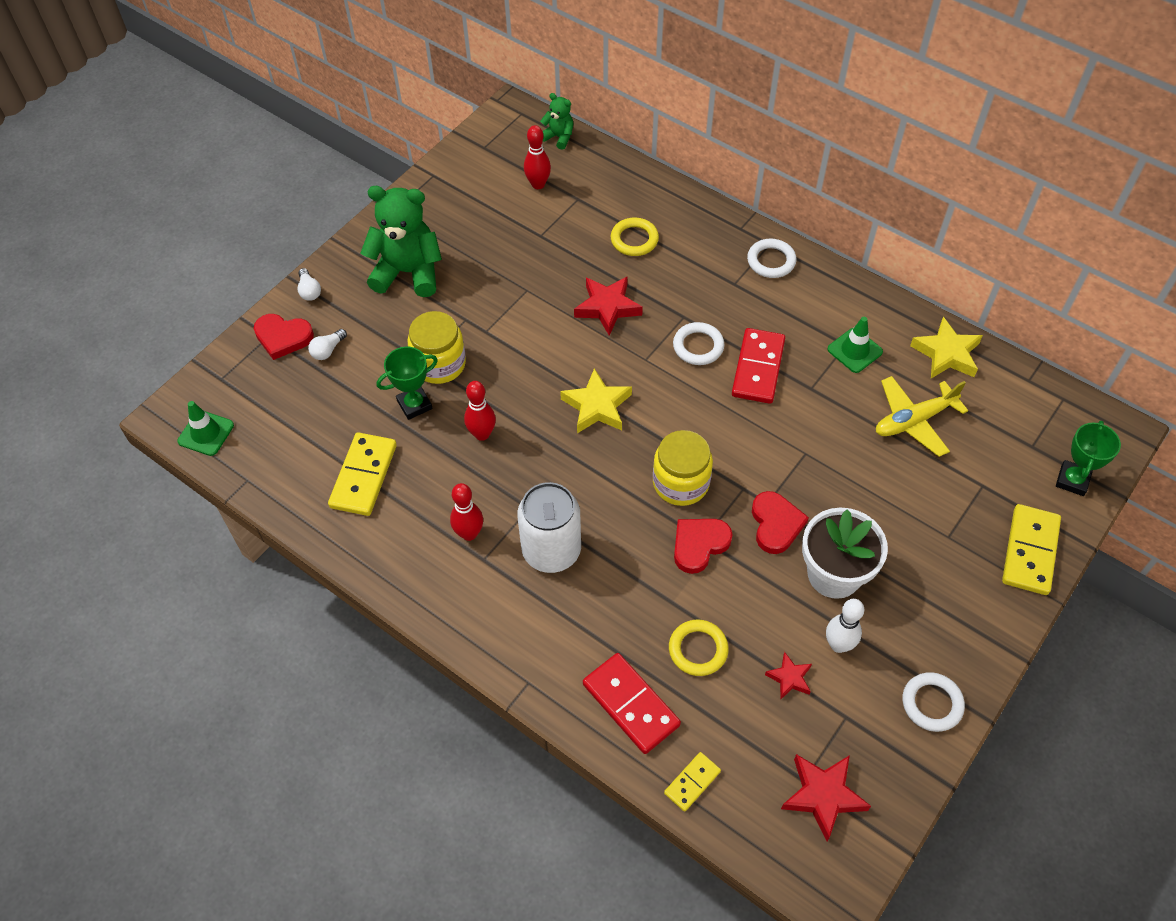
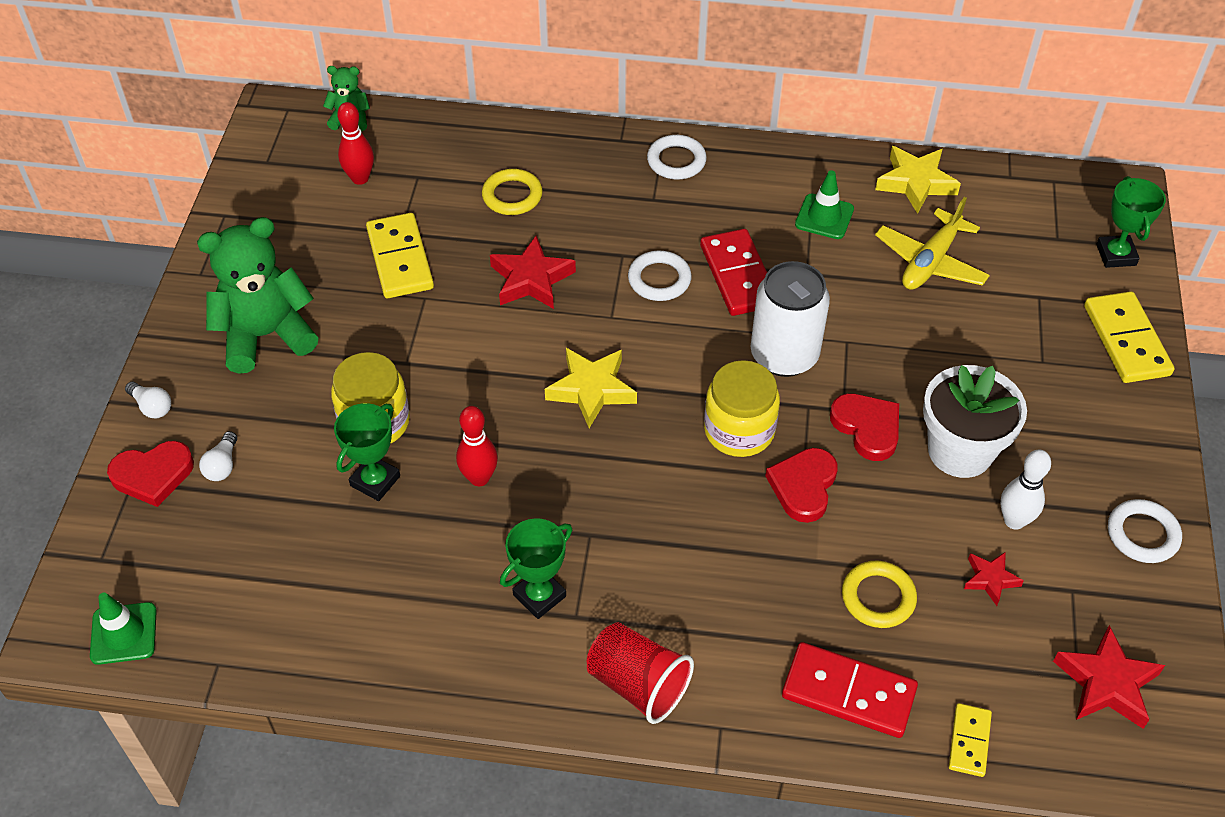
camera: 30 degrees left, 5 degrees down
yellow domino [328,432,397,516] -> yellow domino moved to [366,213,434,298]
red bowling pin [450,483,483,541] -> green trophy [500,518,572,619]
white can [517,482,581,573] -> white can moved to [750,261,830,377]
none -> red cup [587,622,694,724]

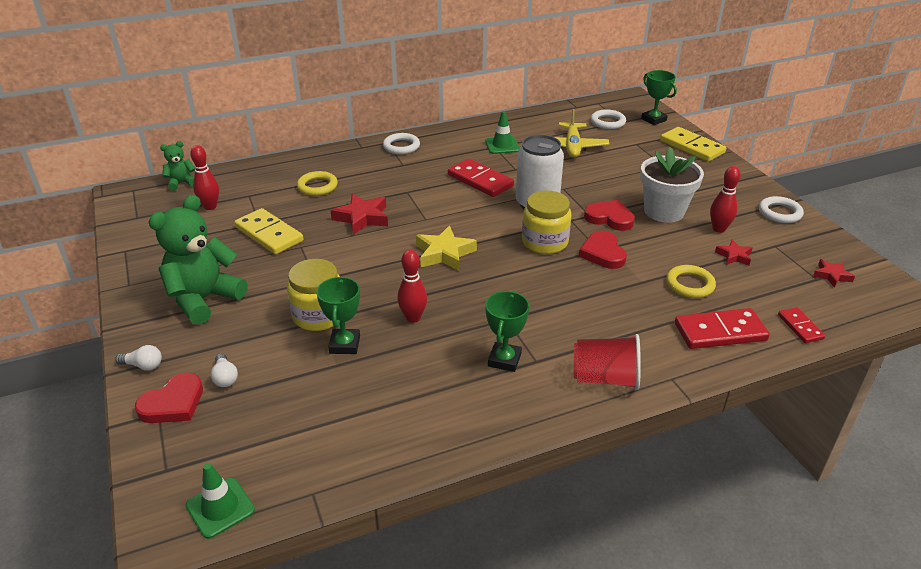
camera: 30 degrees left, 15 degrees down
white ring [628,251,692,301] -> white ring moved to [591,109,626,129]
yellow star [875,146,961,214] -> none
yellow domino [949,703,992,777] -> red domino [778,307,825,343]
white bowling pin [1000,450,1051,530] -> red bowling pin [710,166,741,233]
red star [1053,625,1165,729] -> red star [813,259,855,288], size x0.58

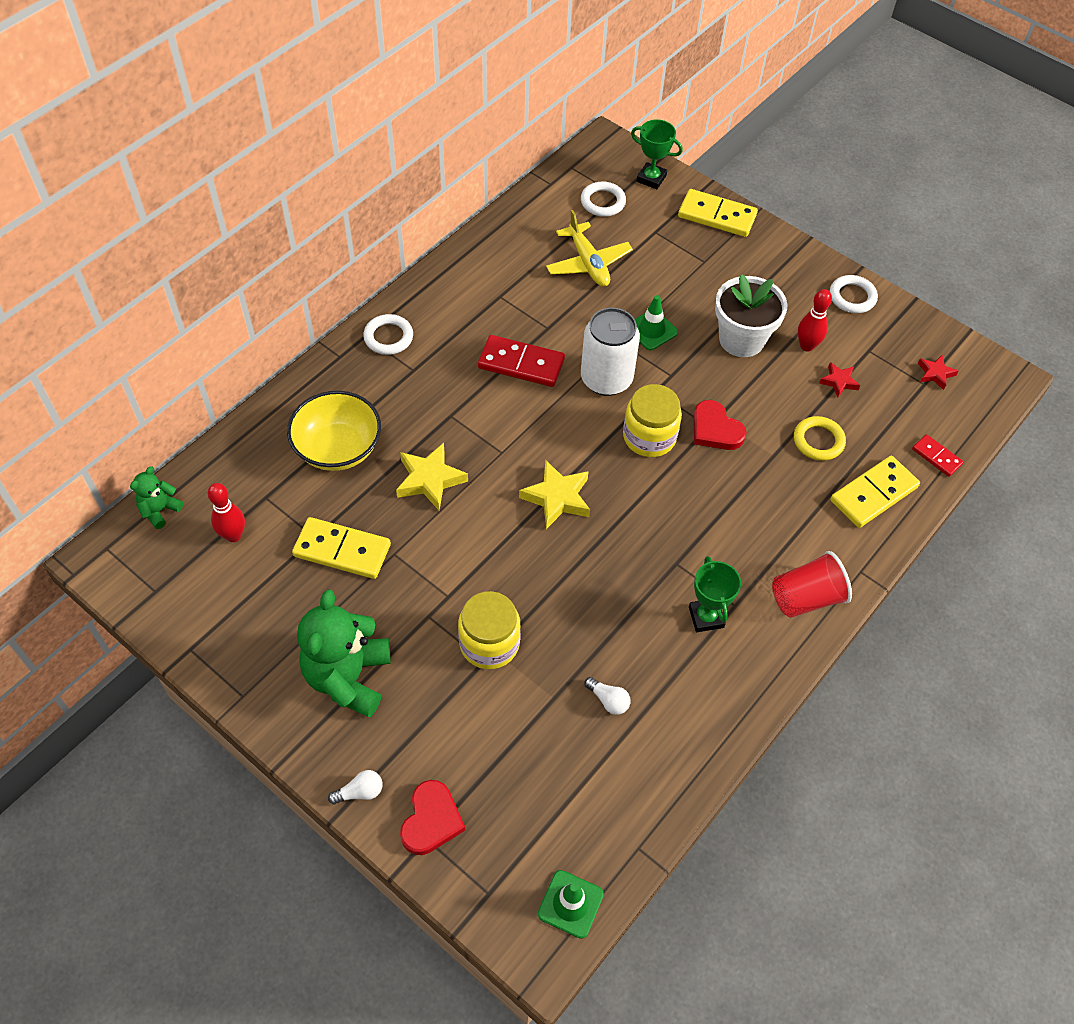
camera: 30 degrees left, 20 degrees up
white light bulb [210,353,238,387] -> white light bulb moved to [584,677,630,715]
yellow ring [297,171,338,196] -> yellow bowl [287,391,381,471]
green trophy [316,276,360,354] -> none
red star [330,193,388,235] -> yellow star [396,443,468,510]
red bowling pin [397,250,427,323] -> none
green traffic cone [485,111,520,154] -> green traffic cone moved to [635,295,678,350]
red heart [584,200,635,231] -> none
red domino [675,308,770,349] -> yellow domino [830,456,920,528]

